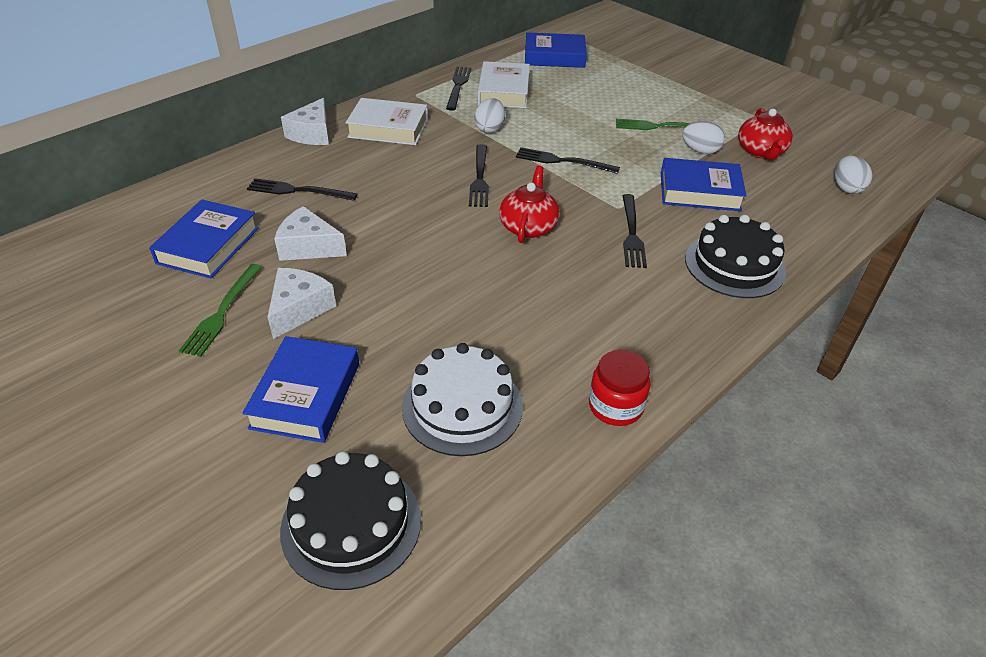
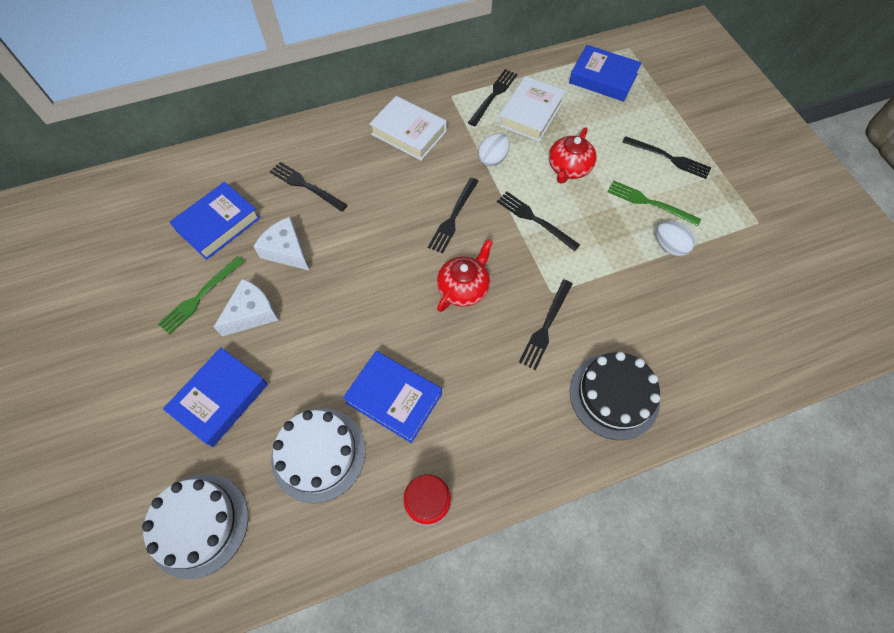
camera: 25 degrees right, 20 degrees up
black cake [280,451,421,590] -> white cake [142,474,248,579]
white cheese [281,98,329,145] -> none
blue book [661,158,746,211] -> blue book moved to [343,351,442,443]
red teapot [738,108,793,160] -> red teapot moved to [549,127,597,184]
white egg [835,155,872,194] -> none
none -> black fork [622,136,711,179]

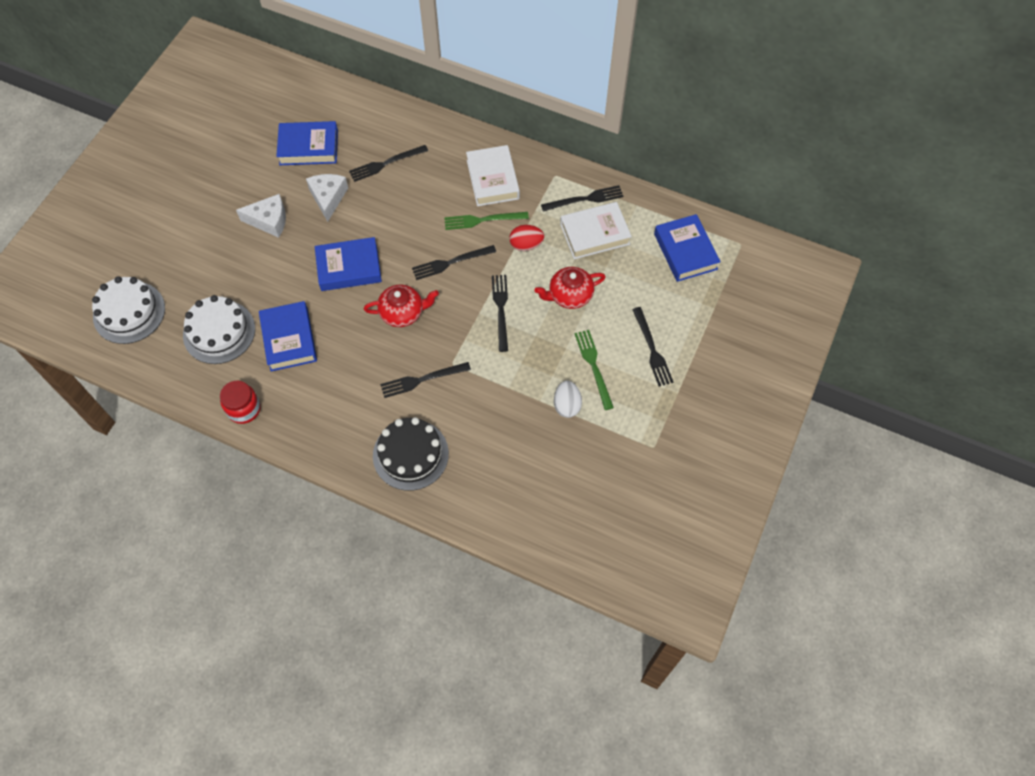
camera: 45 degrees right, 0 degrees up
green fork [158,256,245,335] -> green fork moved to [444,212,529,230]
blue book [163,348,268,447] -> blue book moved to [315,237,382,291]
black fork [270,162,347,212] -> black fork turned 105 degrees counterclockwise [349,145,428,182]
white egg [478,133,510,166] -> red egg [509,225,544,251]

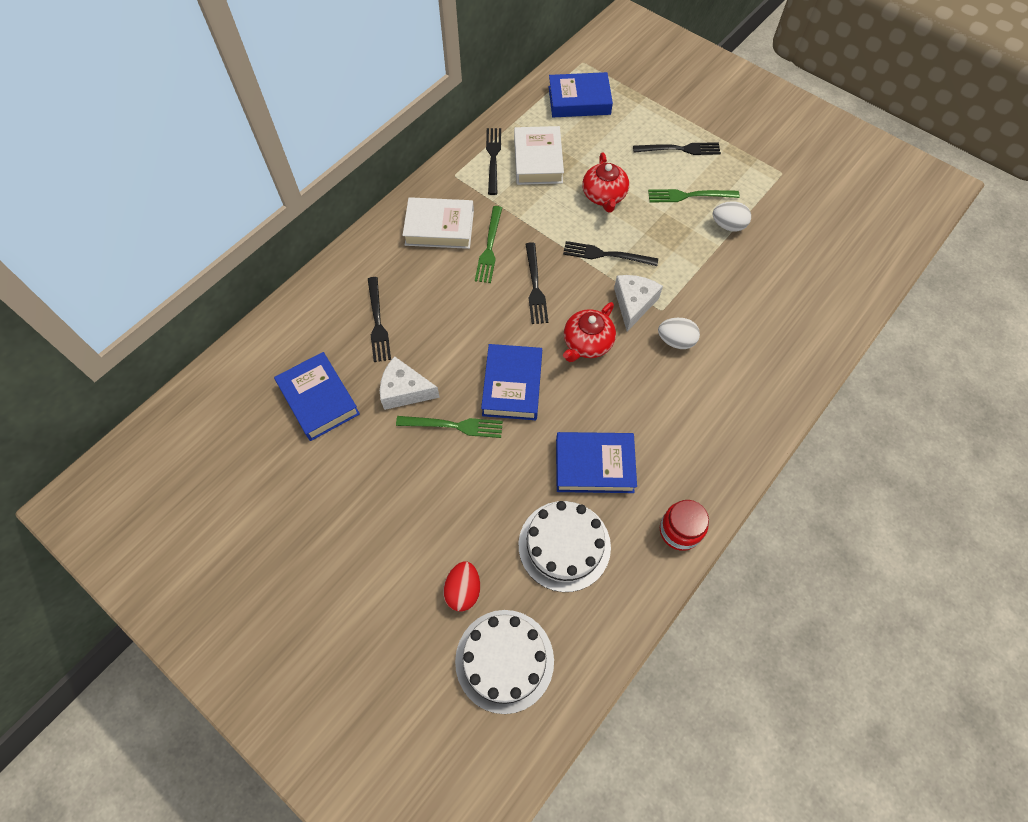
camera: 75 degrees left, 0 degrees up
white cheese [236,194,286,238] -> white cheese moved to [614,275,663,331]
blue book [276,121,338,165] -> blue book turned 45 degrees counterclockwise [274,352,360,441]
red teapot [364,285,439,327] -> red teapot turned 150 degrees counterclockwise [563,302,616,362]
black cake [373,417,449,491] -> none
black fork [380,362,471,398] -> white egg [658,318,700,349]
red egg [509,225,544,251] -> red egg moved to [443,561,480,611]
none -> green fork [396,416,503,438]

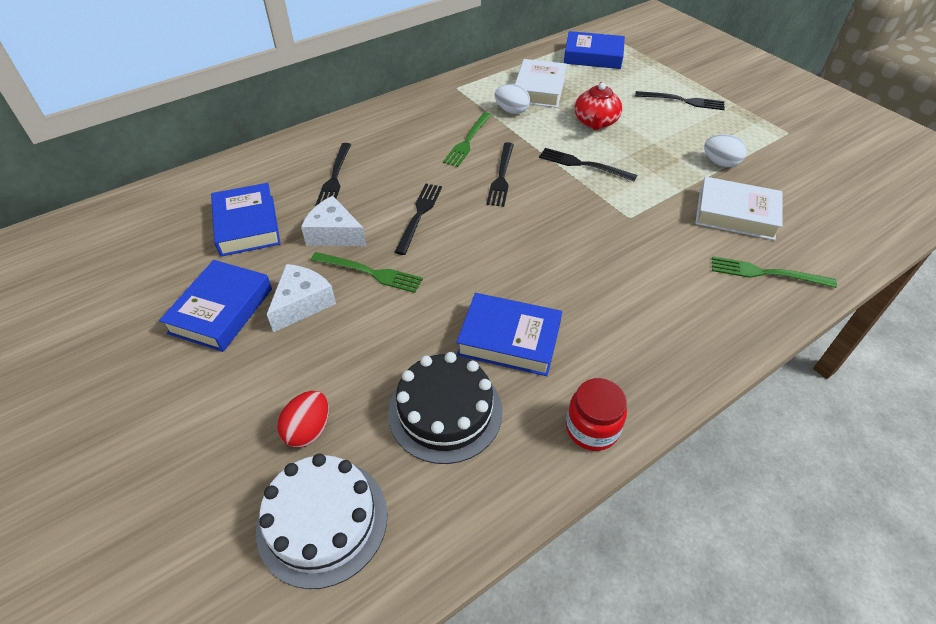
camera: 15 degrees right, 15 degrees down
white book [402,197,474,249] -> white book moved to [695,177,783,240]
blue book [481,344,542,420] -> blue book moved to [159,260,272,352]
black fork [486,128,501,195] -> black fork moved to [395,183,442,255]
white cake [518,501,611,592] -> black cake [388,352,502,464]
red teapot [563,302,616,362] -> none
white cheese [614,275,663,331] -> white cheese moved to [267,264,336,332]
green fork [648,189,740,202] -> green fork moved to [712,256,837,288]
white egg [658,318,700,349] -> white egg moved to [495,84,530,114]

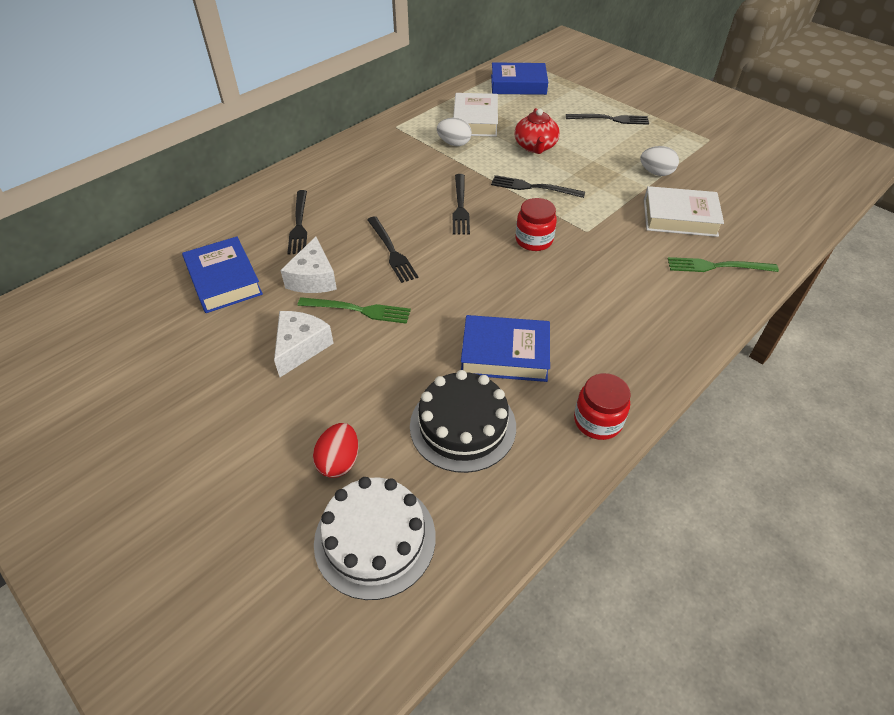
camera: 10 degrees left, 0 degrees up
blue book [159,260,272,352] -> none
white cheese [301,196,367,246] -> white cheese turned 105 degrees counterclockwise [280,236,337,293]
black fork [395,183,442,255] -> black fork turned 150 degrees clockwise [367,216,418,283]
green fork [443,112,492,167] -> none
none -> red jar [516,198,557,251]

